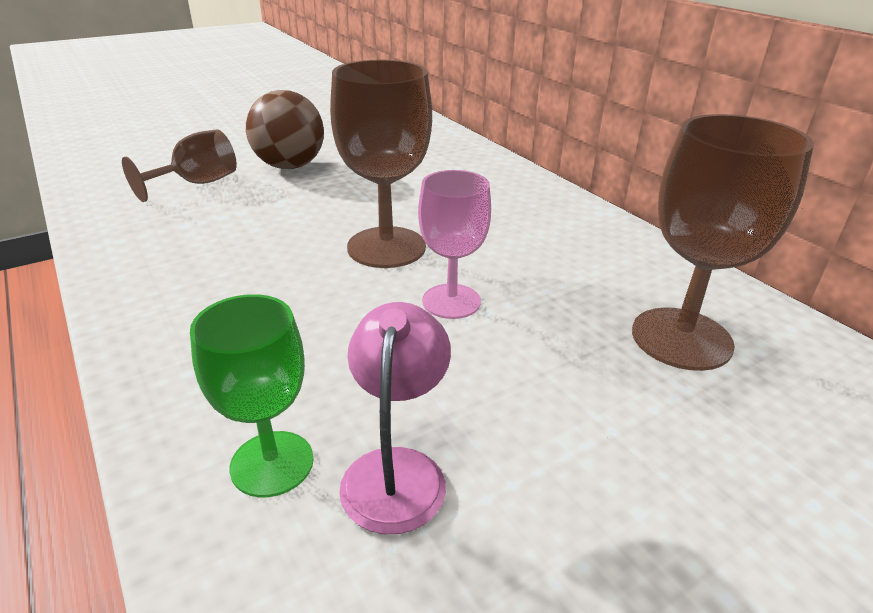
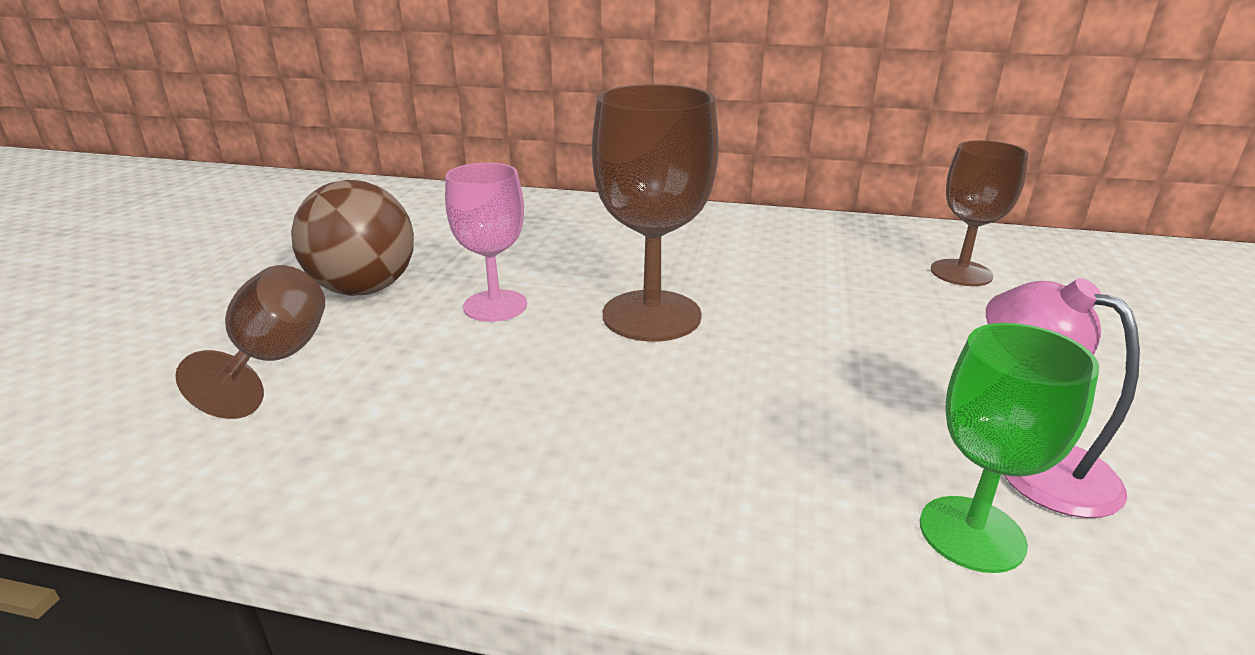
camera: 45 degrees left, 5 degrees down
pink goblet [418,170,491,319] -> pink goblet moved to [445,163,527,322]
brown goblet [632,114,814,371] -> brown goblet [931,140,1029,286], size x0.65

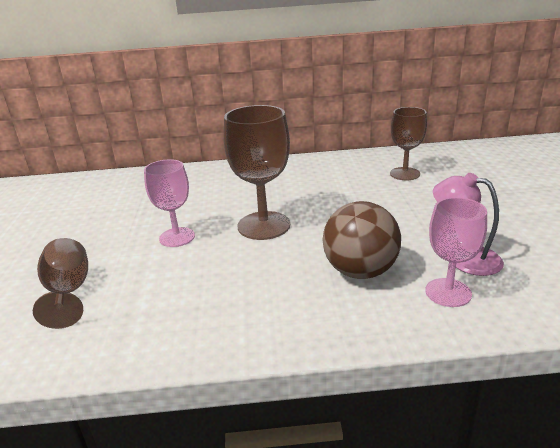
camera: 15 degrees left, 0 degrees up
brown ball [291,180,414,296] -> brown ball moved to [322,201,401,279]
green goblet [920,323,1099,573] -> pink goblet [425,197,487,307]

